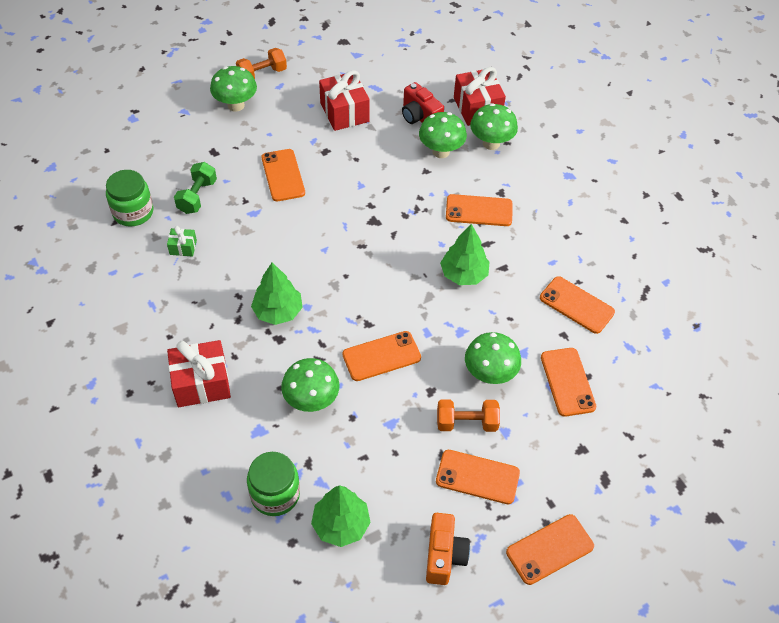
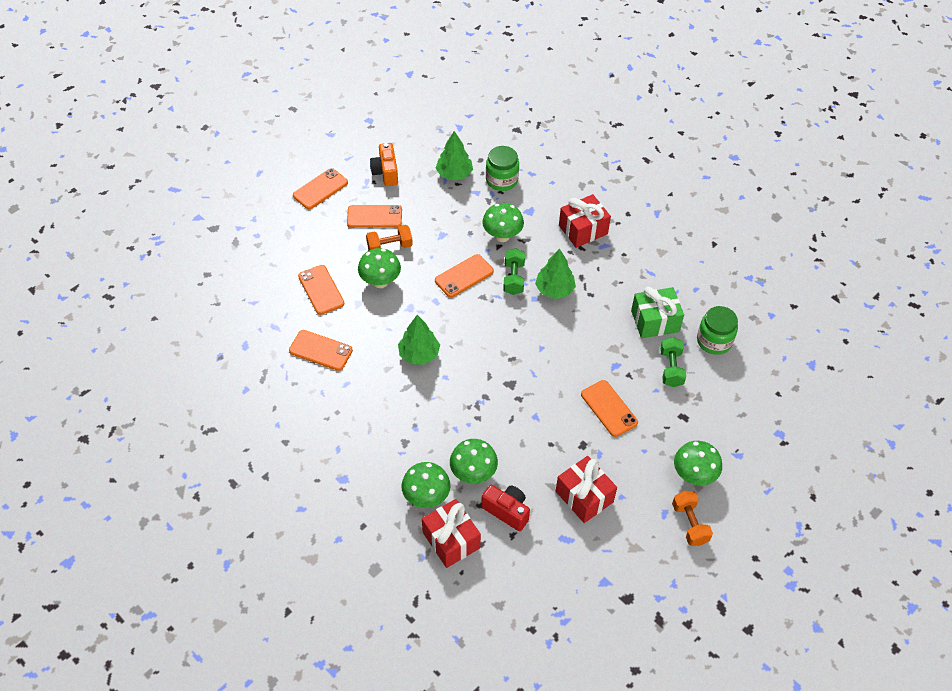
camera: 165 degrees right, 0 degrees up
green gift [167,226,197,257] -> green gift [631,286,684,338], size x2.01
orange dumbbell [236,48,287,79] -> orange dumbbell turned 60 degrees counterclockwise [672,491,713,546]
orange phone [446,194,513,226] -> none
none -> green dumbbell [503,248,525,295]

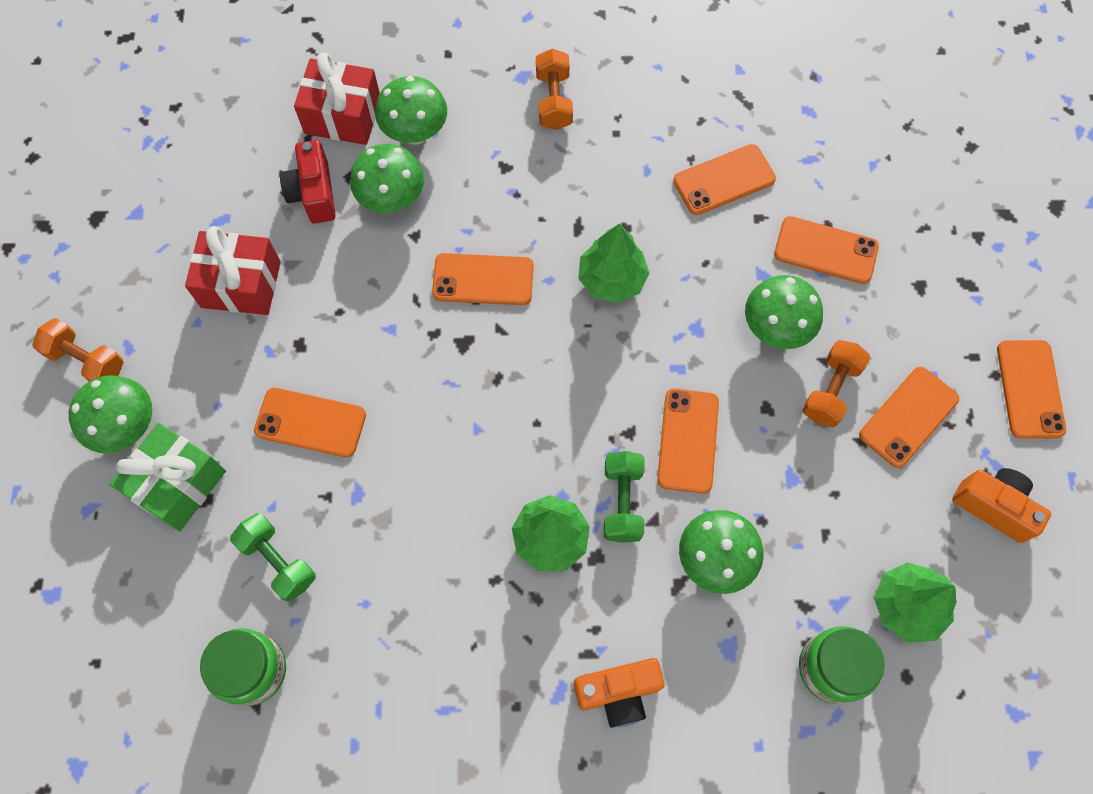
camera: 135 degrees right, 15 degrees up
red camera [481,485,530,531] -> red camera turned 90 degrees clockwise [280,140,336,224]
green dumbbell [503,248,525,295] -> green dumbbell turned 45 degrees clockwise [604,451,644,543]
red gift [559,194,611,248] -> orange camera [574,658,665,728]
green gift [631,286,684,338] -> green gift moved to [109,423,226,531]
none -> orange phone [432,253,534,305]
none -> orange dumbbell [536,49,573,130]

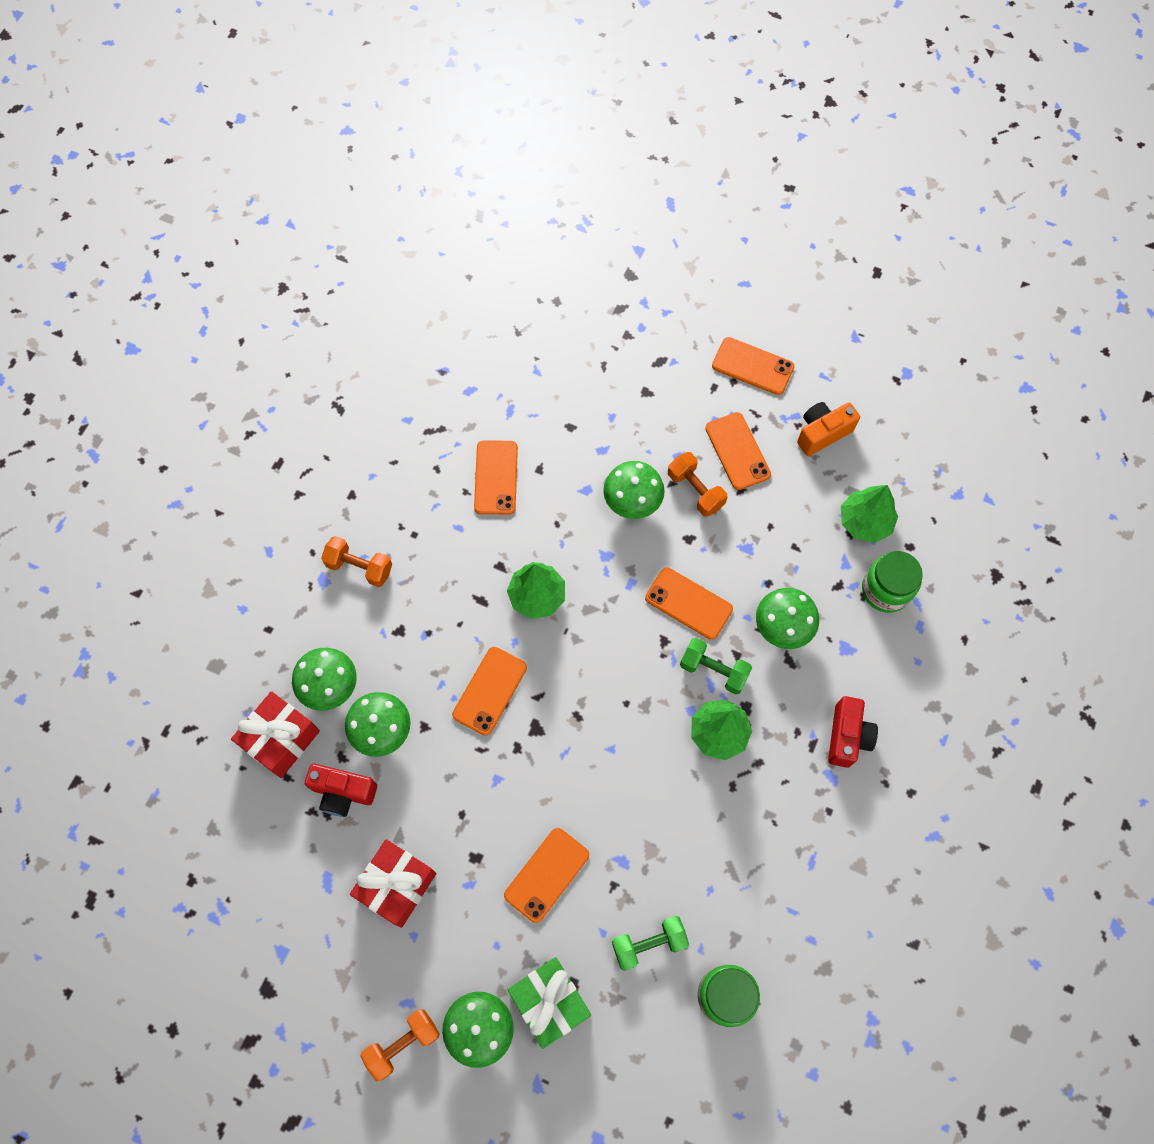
camera: 65 degrees left, 0 degrees up
orange camera [574,658,665,728] -> red camera [828,696,878,768]
orange phone [774,216,879,284] -> none

